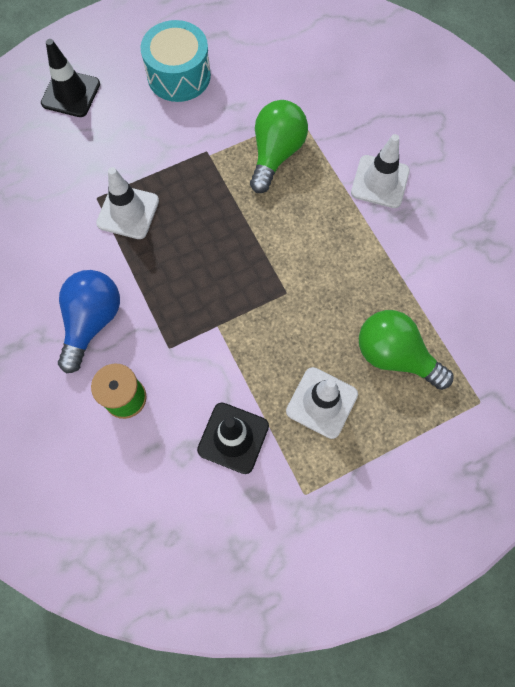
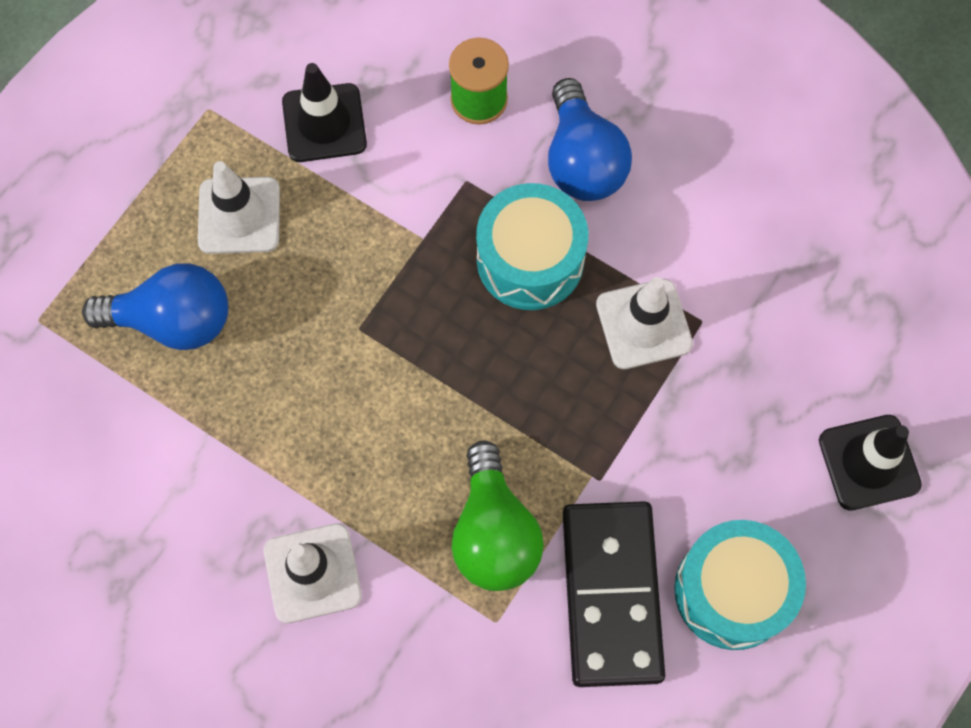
camera: 150 degrees right, 0 degrees up
green light bulb [359,310,454,390] -> blue light bulb [82,263,228,350]
none -> turquoise drum [476,183,588,310]
none -> black domino [563,501,665,687]

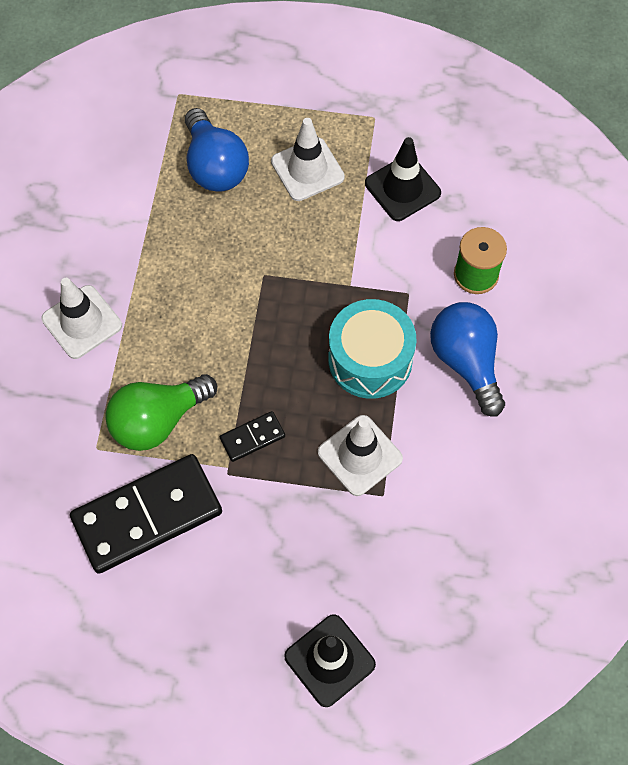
camera: 65 degrees right, 5 degrees down
blue light bulb [548,78,632,201] -> blue light bulb turned 105 degrees clockwise [430,302,505,417]
turquoise drum [674,520,806,650] -> none
none -> black domino [220,411,285,462]

